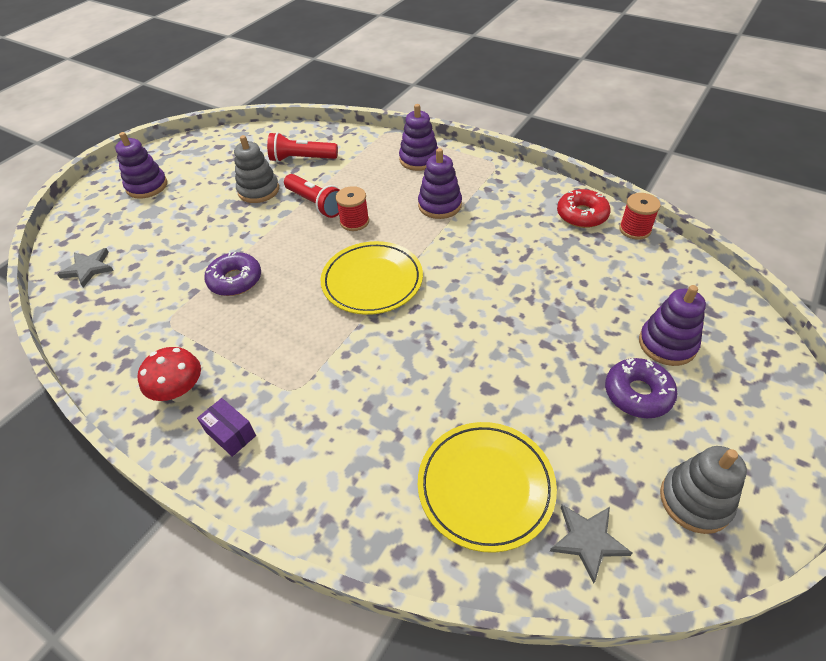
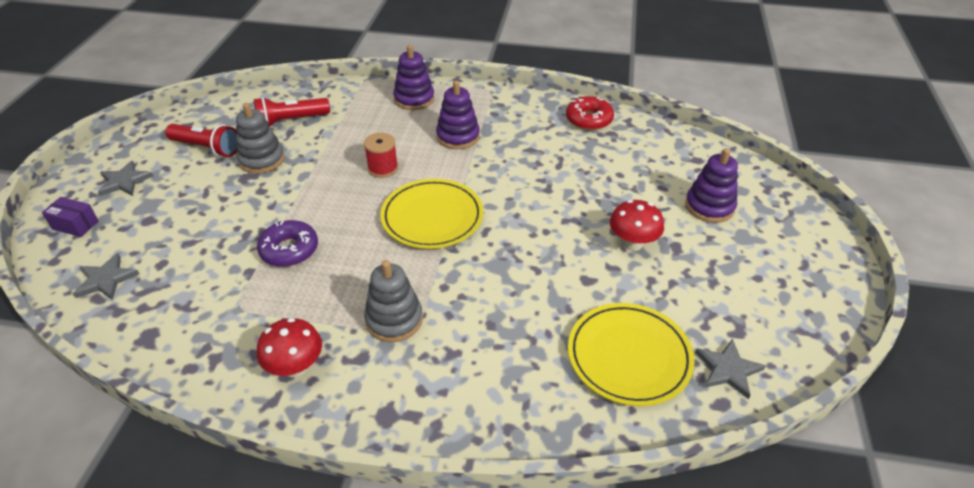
camera: 25 degrees left, 5 degrees down
purple stacking toy [115,132,167,199] -> grey star [98,161,153,196]
purple box [197,398,256,457] -> purple box moved to [42,197,99,237]
red flashlight [284,174,340,218] -> red flashlight moved to [165,124,237,157]
purple donut [605,358,677,418] -> none
red spool [619,193,661,240] -> none
grey stacking toy [660,446,747,534] -> grey stacking toy moved to [364,260,423,342]
none -> red mushroom [610,200,664,251]

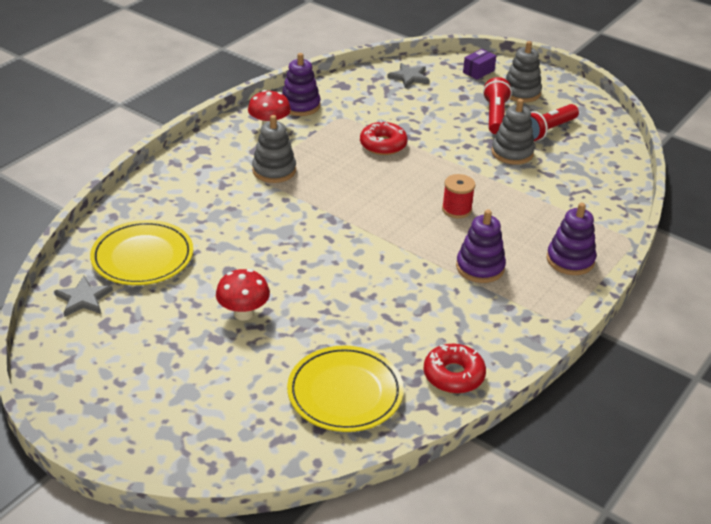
camera: 115 degrees right, 5 degrees down
grey star [98,161,153,196] -> grey stacking toy [506,41,542,102]
red flashlight [254,97,330,126] -> red flashlight moved to [483,77,512,134]
purple donut [257,220,318,267] -> red donut [360,120,408,155]
yellow plate [380,179,483,249] -> yellow plate moved to [287,346,404,432]
purple stacking toy [685,148,738,223] -> purple stacking toy moved to [282,53,321,116]

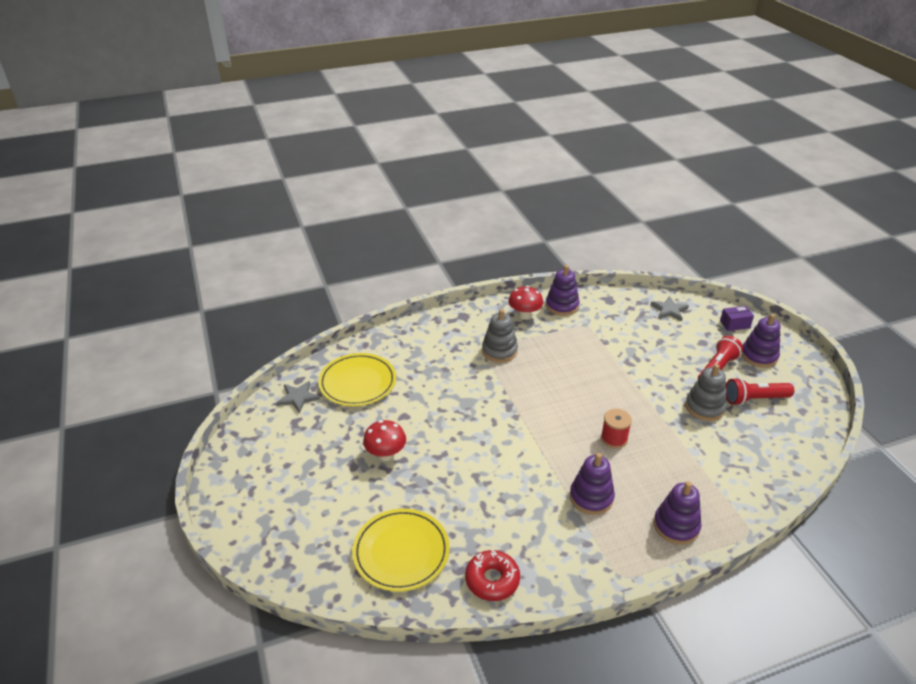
camera: 35 degrees right, 0 degrees up
red donut [360,120,408,155] -> none
grey stacking toy [506,41,542,102] -> purple stacking toy [741,314,781,368]

